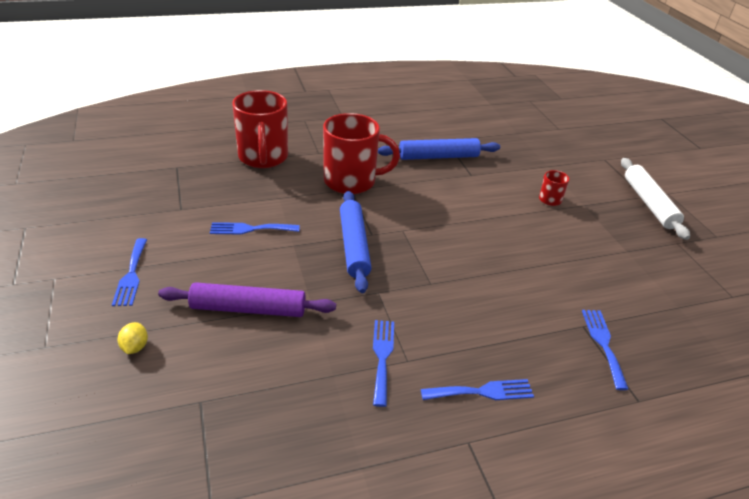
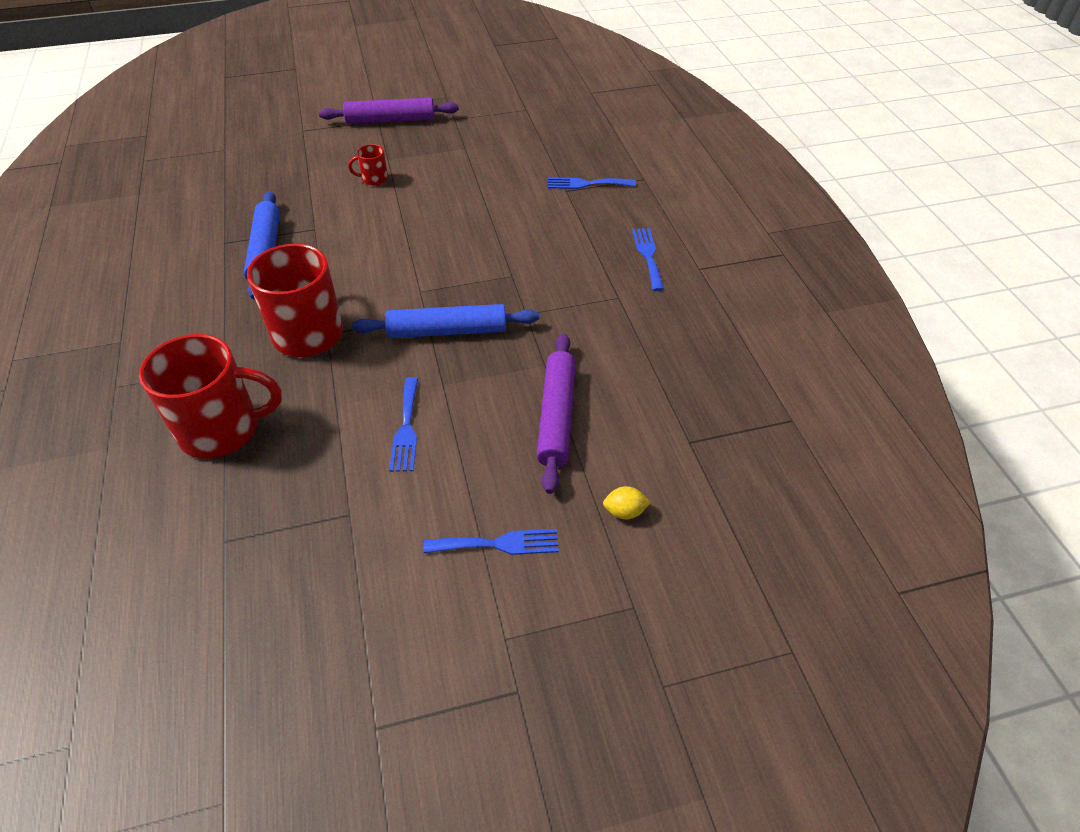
camera: 85 degrees left, 10 degrees up
blue fork [373,320,394,407] -> none
white rolling pin [621,158,690,240] -> purple rolling pin [319,98,459,124]

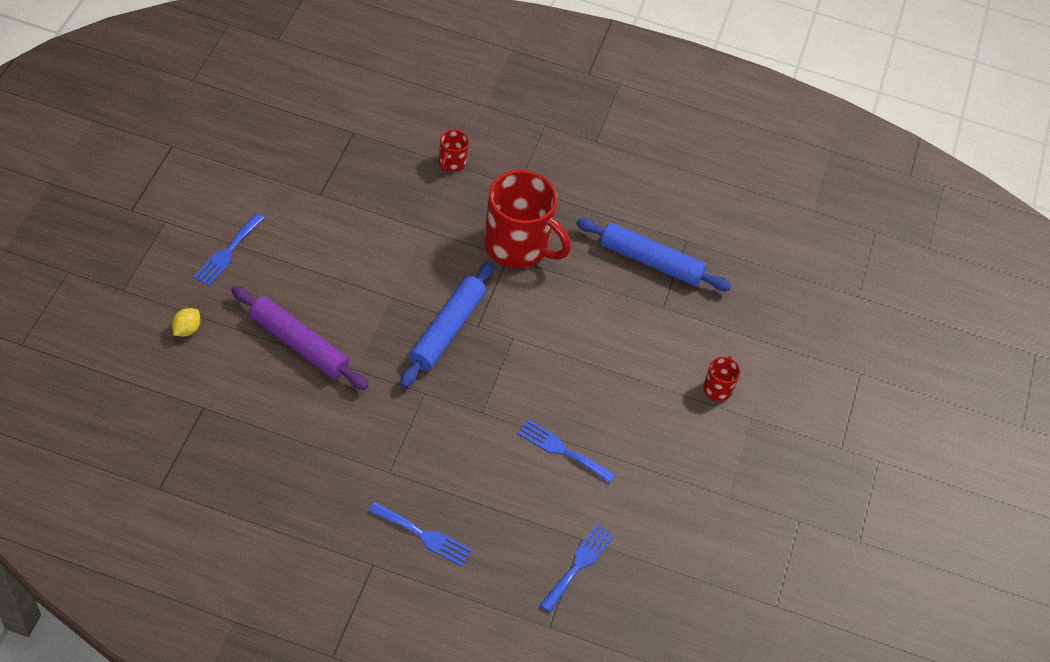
camera: 115 degrees right, 5 degrees up
red mug [139,334,282,459] -> red mug [439,130,469,172], size x0.45
purple rolling pin [319,98,459,124] -> none
blue fork [389,377,418,472] -> blue fork moved to [518,419,616,483]

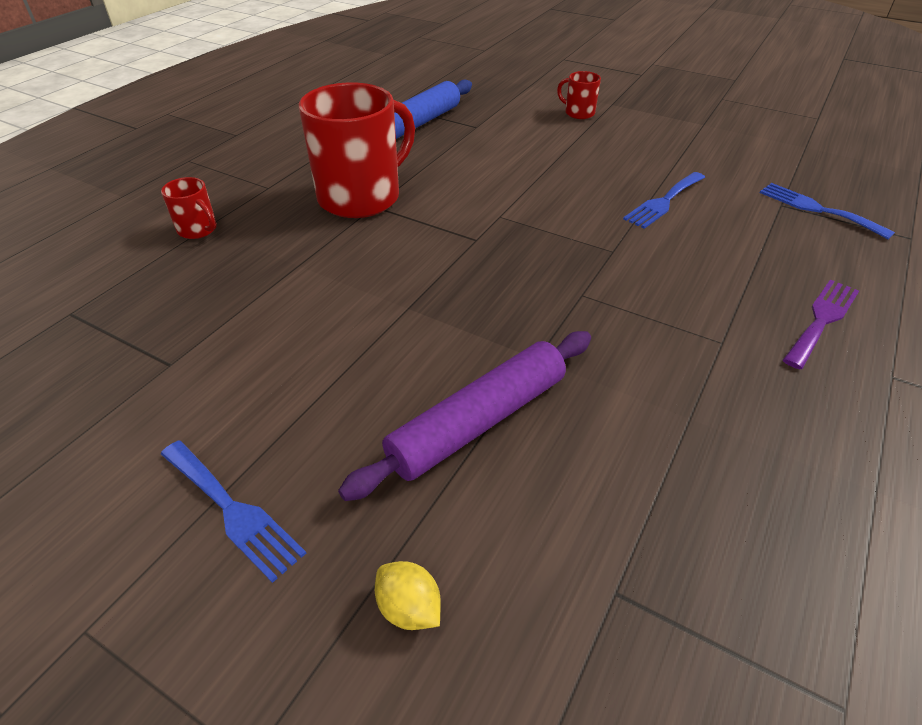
camera: 70 degrees left, 10 degrees down
blue fork [368,502,472,567] -> purple fork [783,280,859,369]
blue rolling pin [400,261,494,388] -> none

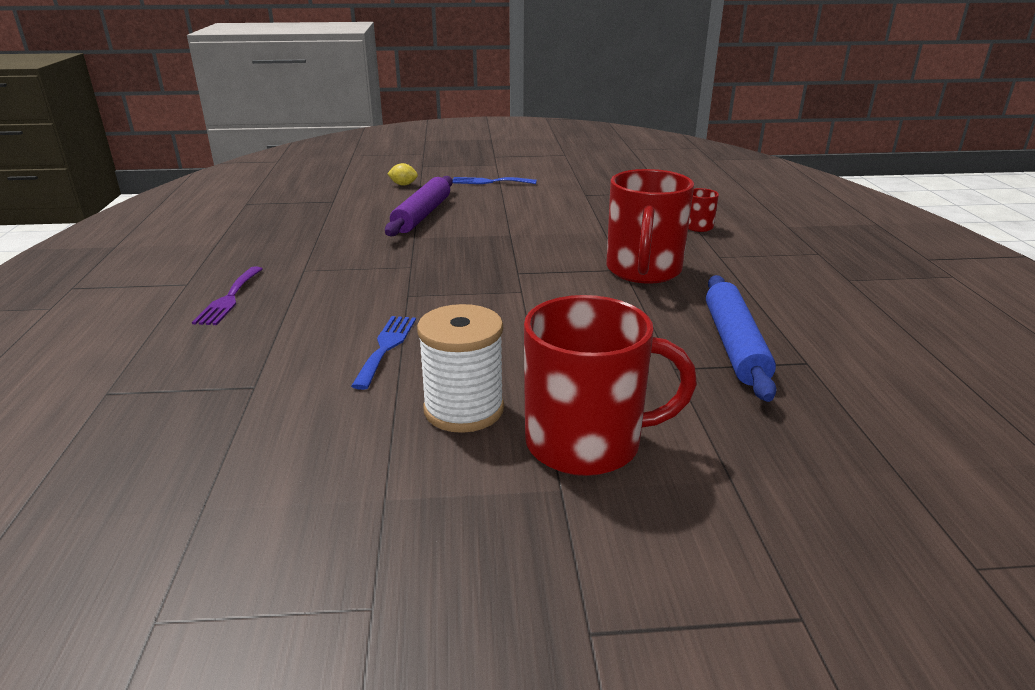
camera: 145 degrees right, 15 degrees down
red mug [557,71,601,119] -> red mug [524,295,697,476], size x2.25
blue fork [760,183,895,239] -> none
none -> white spool [417,304,504,433]

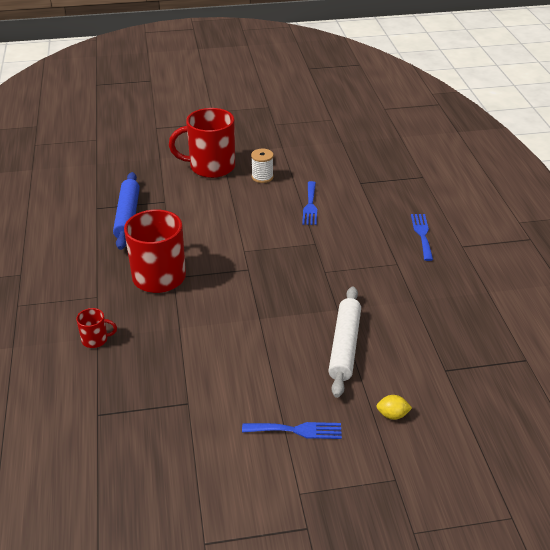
camera: 175 degrees right, 10 degrees up
purple fork [192,267,262,325] -> blue fork [411,214,433,261]
purple rolling pin [385,176,453,237] -> white rolling pin [328,286,361,398]
white spool [417,304,504,433] -> white spool [251,149,274,183], size x0.64

